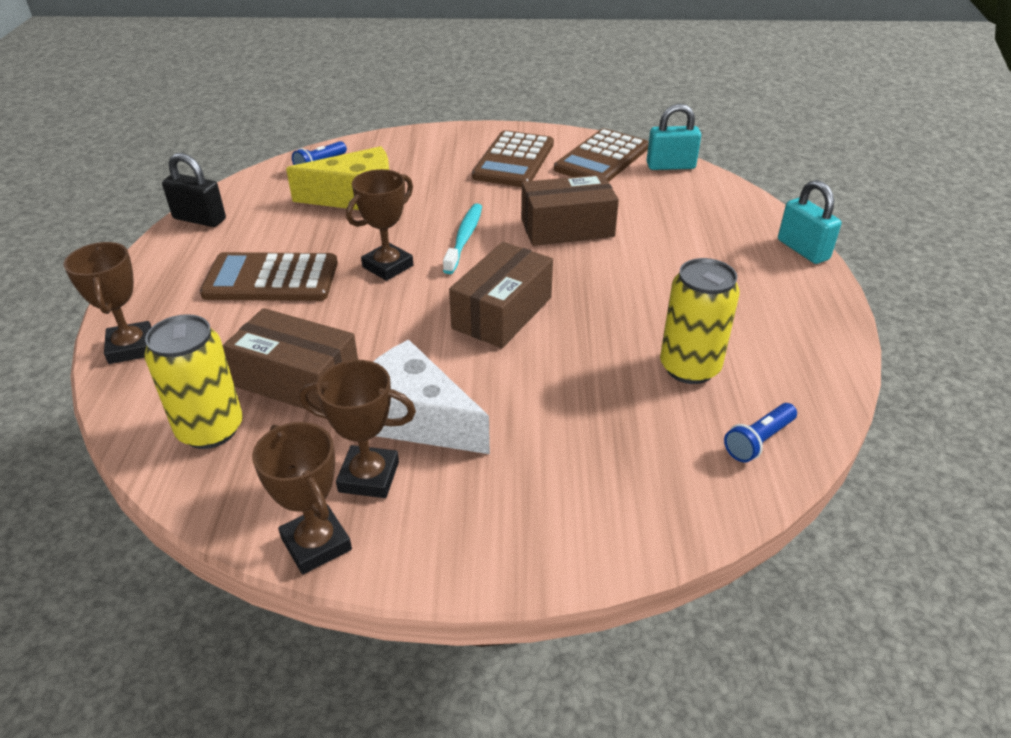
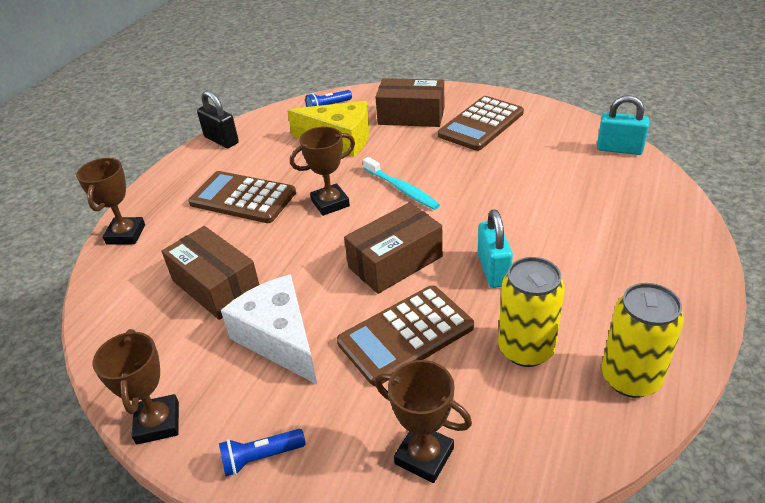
camera: 25 degrees right, 0 degrees up
yellow can [145,314,243,449] -> yellow can moved to [602,283,684,398]
brown trophy [300,360,416,498] -> brown trophy moved to [375,360,472,483]
turquoise toothbrush [443,204,482,274] -> turquoise toothbrush turned 105 degrees clockwise [363,157,440,210]
brown box [521,174,619,246] -> brown box moved to [375,78,444,127]
brown calculator [554,128,649,182] -> brown calculator moved to [337,285,474,386]
blue flashlight [724,403,797,462] -> blue flashlight moved to [219,429,306,476]
turquoise padlock [778,180,841,264] -> turquoise padlock moved to [478,209,513,288]

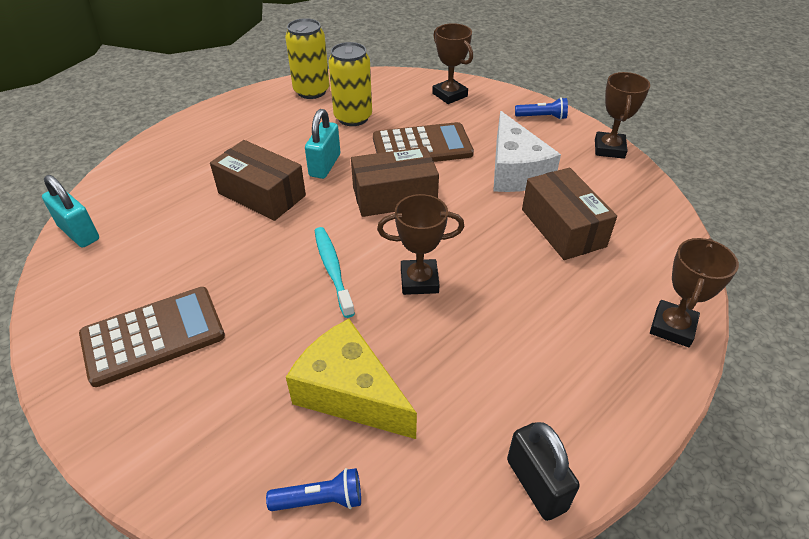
camera: 160 degrees left, 5 degrees up
brown calculator [188,171,296,223] -> none
brown box [375,78,444,127] -> brown box moved to [210,140,306,221]

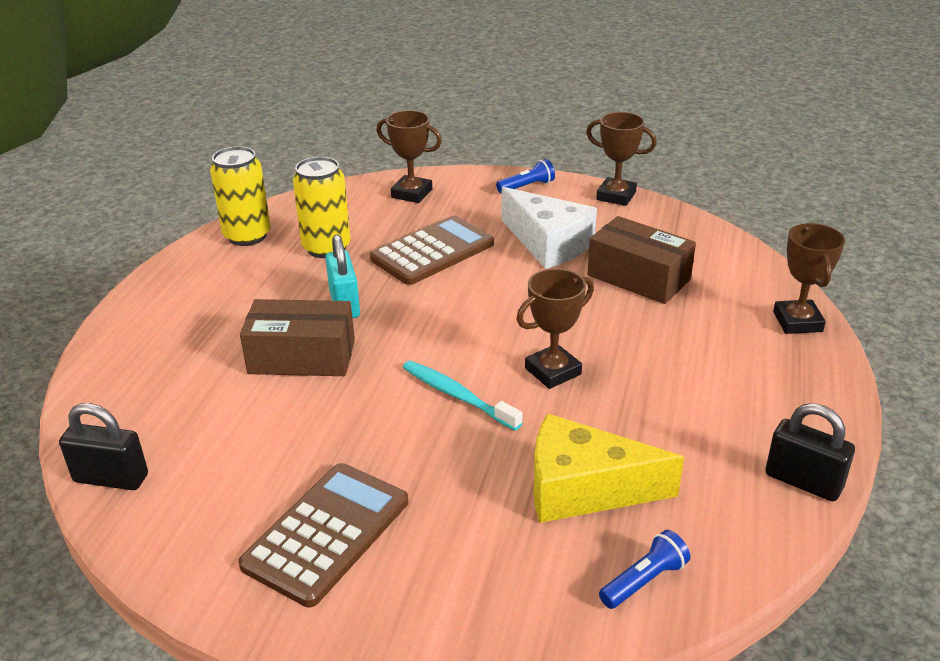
camera: 30 degrees left, 10 degrees down
turquoise padlock [42,175,99,248] -> black padlock [59,403,148,490]
brown box [351,147,439,217] -> none
brown trophy [595,72,650,159] -> brown trophy turned 45 degrees counterclockwise [586,112,657,206]

